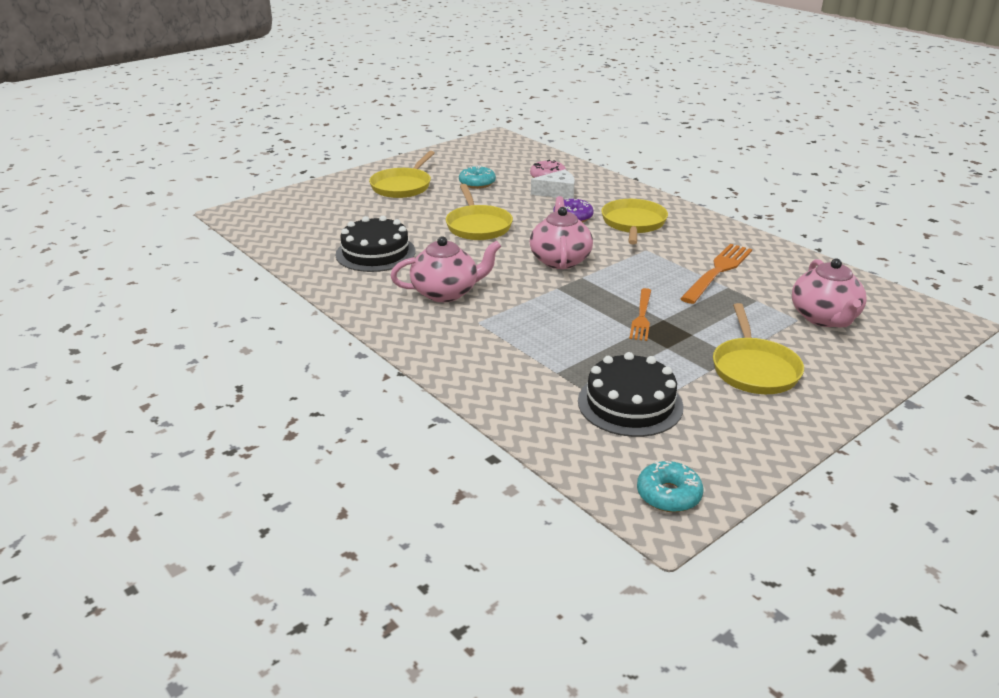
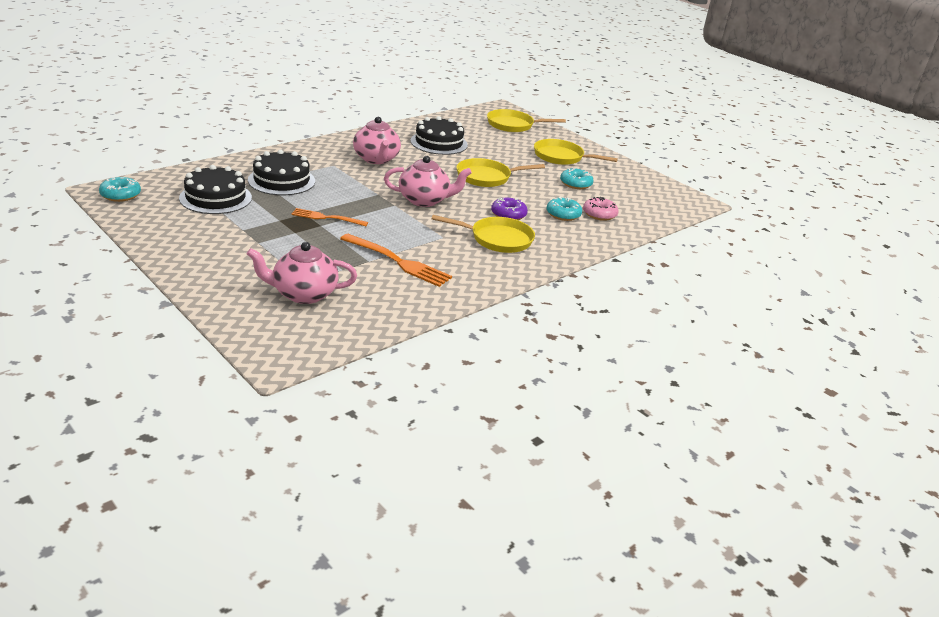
camera: 85 degrees right, 0 degrees up
white cheese [531,169,575,199] -> turquoise donut [546,197,582,221]
yellow pan [713,303,804,394] -> yellow pan moved to [487,109,566,132]
none -> black cake [248,149,315,195]

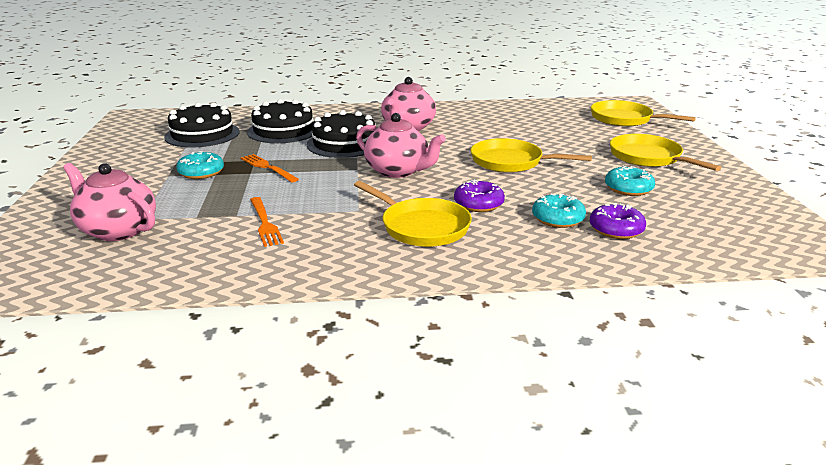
camera: 40 degrees right, 5 degrees down
turquoise donut [99,177,141,202] -> turquoise donut moved to [176,151,224,179]
orange fork [340,234,452,287] -> orange fork [250,197,284,247], size x0.65
black cake [410,116,468,155] -> black cake moved to [307,110,375,158]
pink donut [583,197,619,221] -> purple donut [589,203,646,239]

